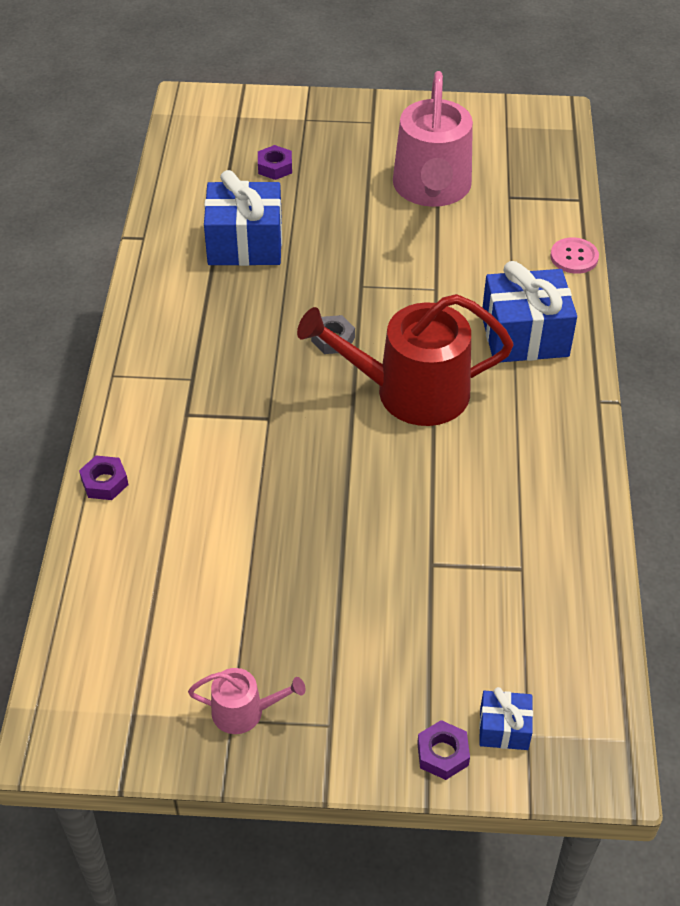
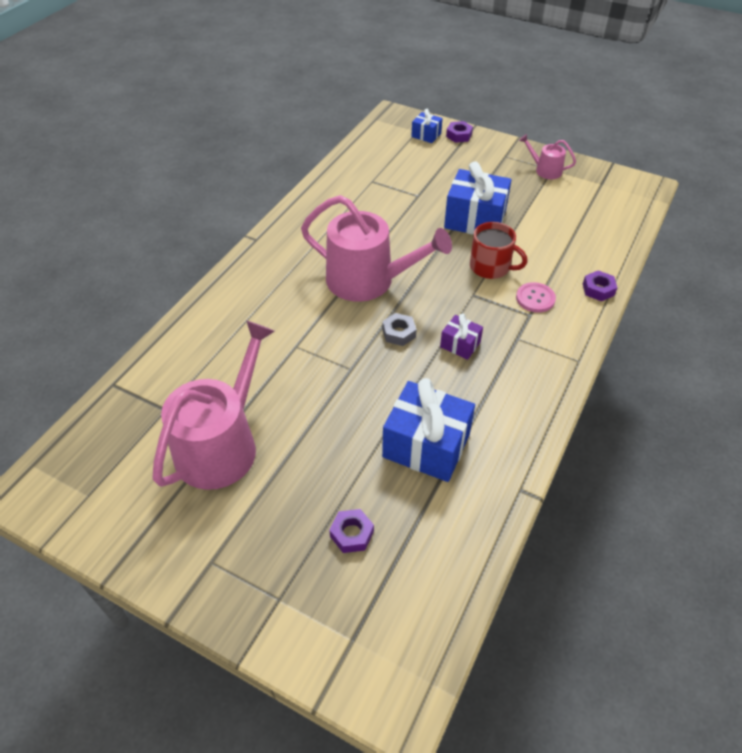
camera: 155 degrees left, 0 degrees up
red watering can [297,294,514,426] -> pink watering can [301,195,452,302]
blue gift [482,261,577,362] -> blue gift moved to [444,161,511,235]
pink button [550,237,599,274] -> pink button moved to [516,282,556,312]
none -> purple gift [440,313,483,360]
none -> red mug [470,222,528,279]

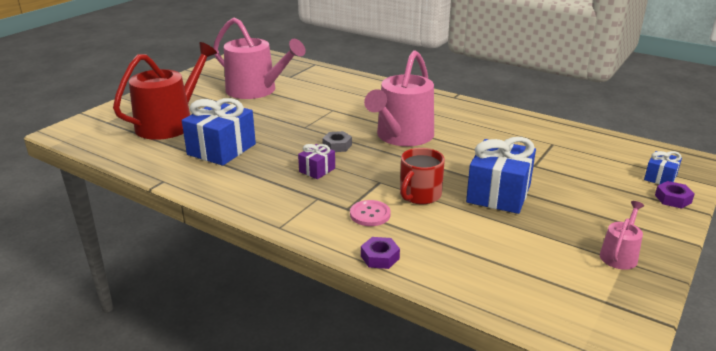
camera: 95 degrees right, 20 degrees down
purple nut [329,509,374,553] -> red watering can [113,42,217,140]

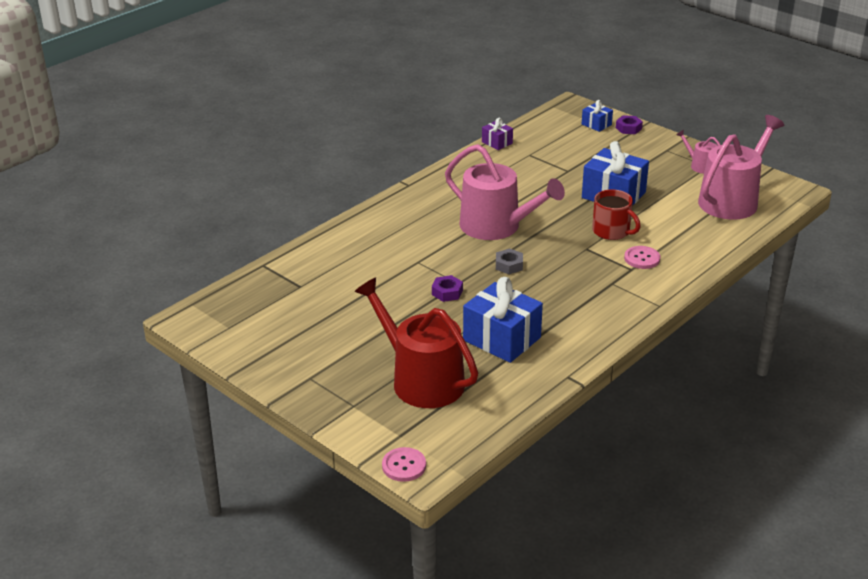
camera: 80 degrees left, 5 degrees up
pink watering can [213,17,306,99] -> pink watering can moved to [698,115,784,220]
purple gift [298,144,335,179] -> purple gift moved to [482,118,513,150]
purple nut [361,237,400,269] -> purple nut moved to [432,275,463,302]
none -> pink button [382,447,426,482]

